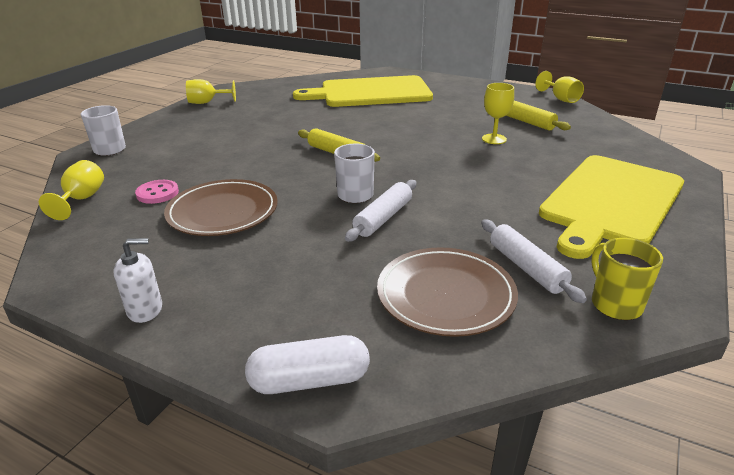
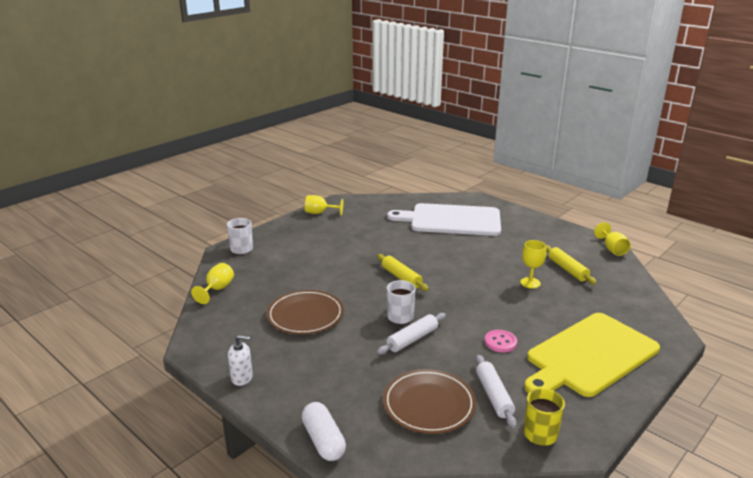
camera: 15 degrees right, 5 degrees down
pink button [135,180,179,204] -> pink button moved to [485,330,517,352]
white capsule [245,335,370,394] -> white capsule turned 60 degrees clockwise [302,402,346,461]
yellow cutting board [293,75,433,107] -> white cutting board [387,203,501,236]

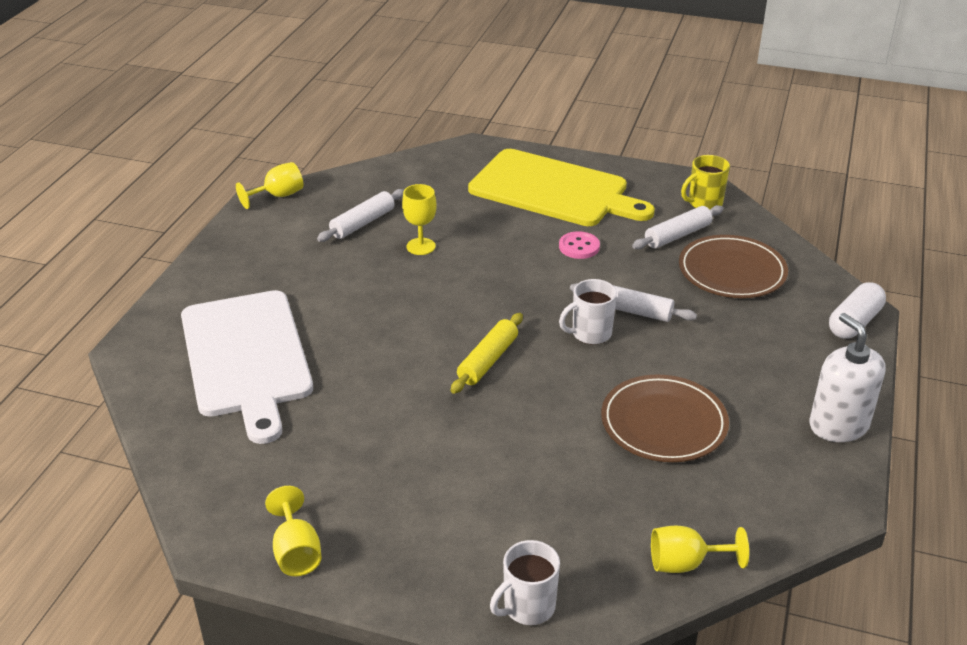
camera: 115 degrees left, 10 degrees up
white soap dispenser [228,335,253,386] -> white soap dispenser [810,313,886,442], size x1.66
yellow rolling pin [546,245,597,285] -> white rolling pin [317,189,404,242]

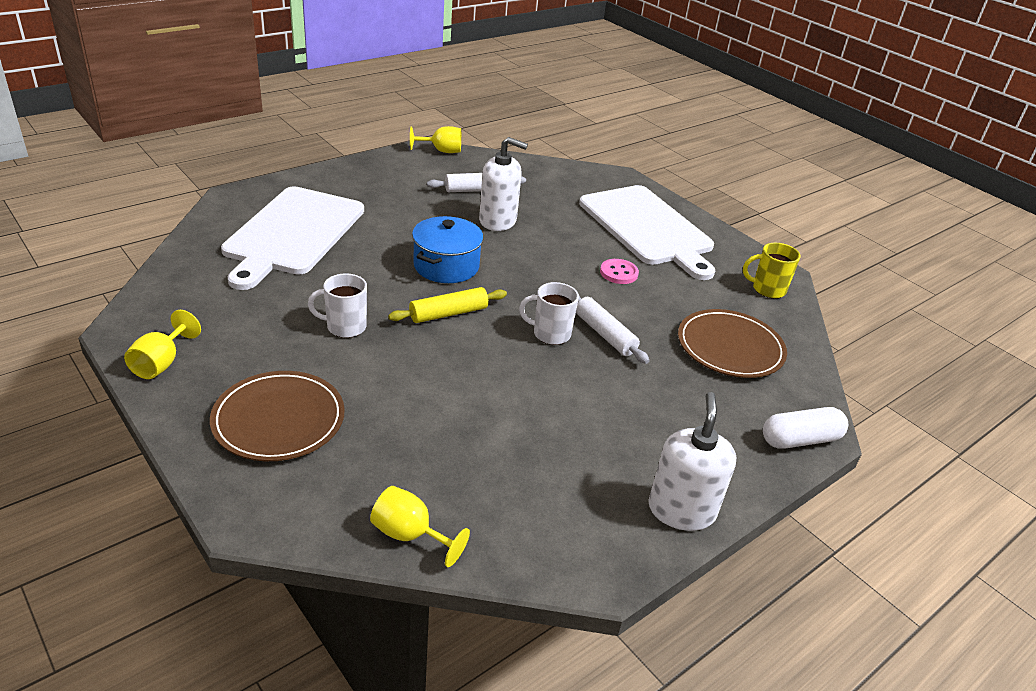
camera: 30 degrees right, 0 degrees up
yellow goblet [402,184,437,255] -> white soap dispenser [479,137,528,231]
yellow cutting board [468,149,655,226] -> white cutting board [579,185,715,280]
white mug [490,540,560,625] -> white mug moved to [308,274,367,338]
brown plate [601,375,729,462] -> brown plate moved to [210,371,345,461]
white rolling pin [632,205,724,249] -> none
none -> blue pot [412,216,483,283]

